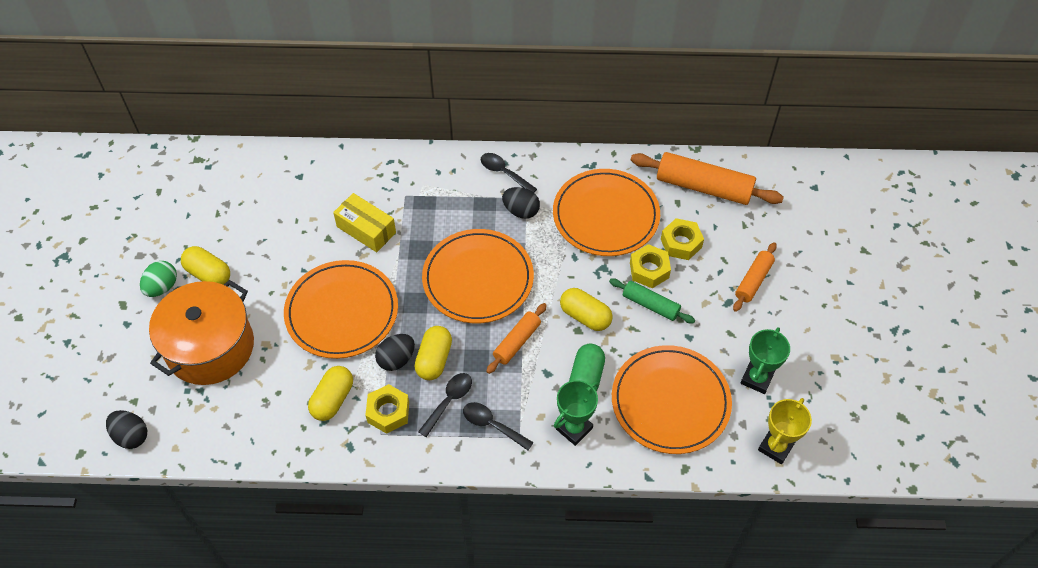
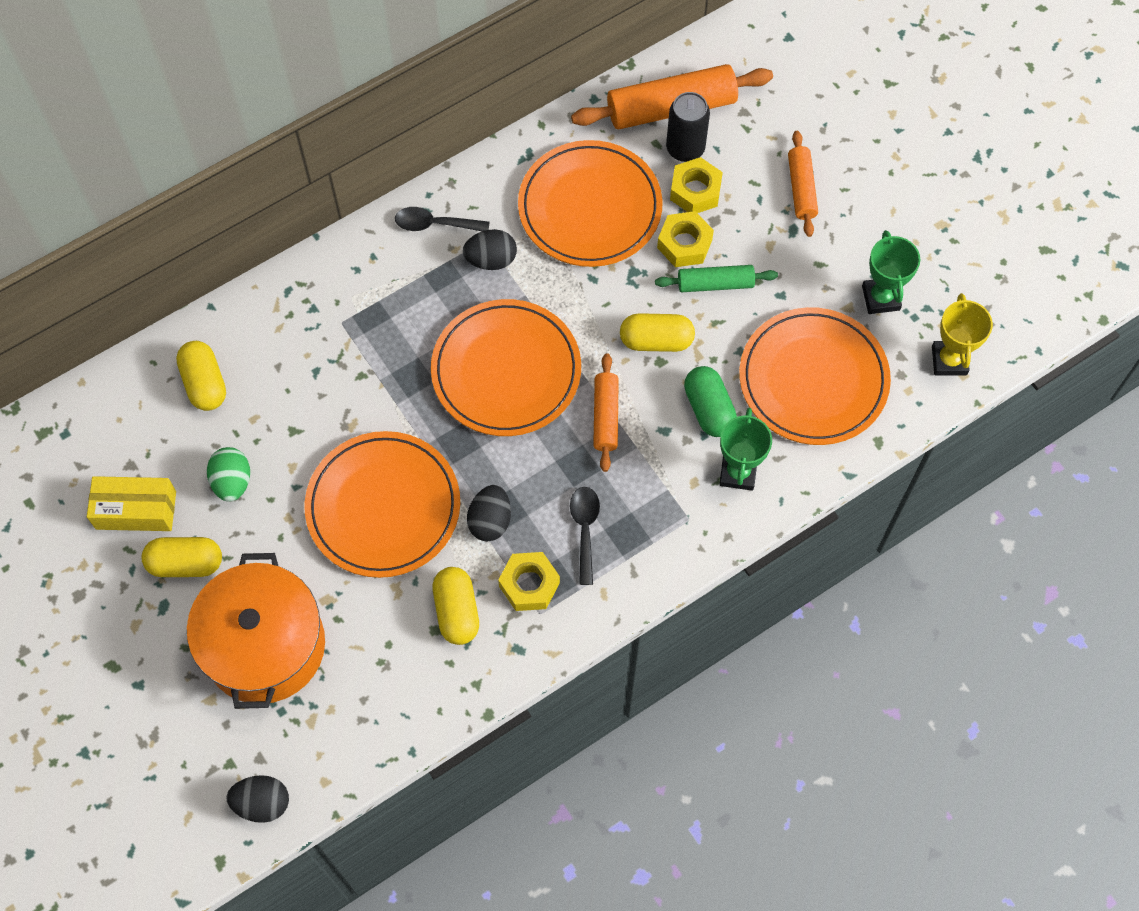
camera: 35 degrees left, 10 degrees up
green egg [140,261,177,297] -> green egg moved to [207,447,250,502]
yellow box [333,193,396,252] -> yellow box moved to [87,476,176,531]
yellow capsule [414,326,452,380] -> yellow capsule moved to [176,341,226,411]
black spoon [463,402,534,450] -> none
none -> black can [666,92,710,162]

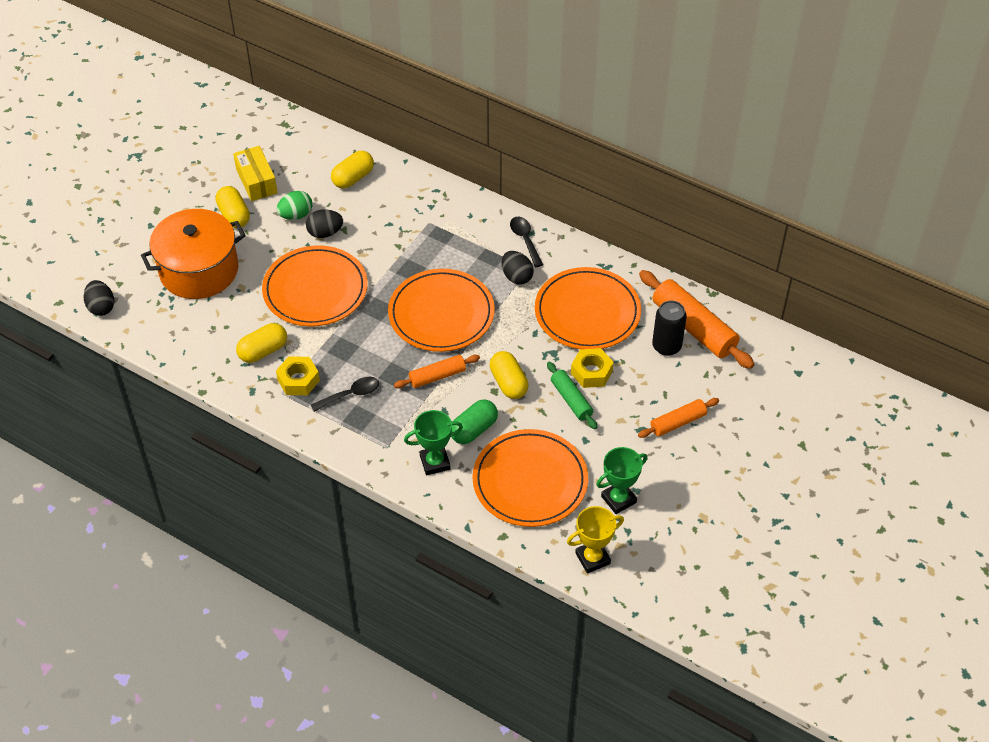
camera: 65 degrees right, 15 degrees down
black egg [467,485,511,541] -> black egg moved to [306,209,343,238]
yellow nut [670,157,723,213] -> none

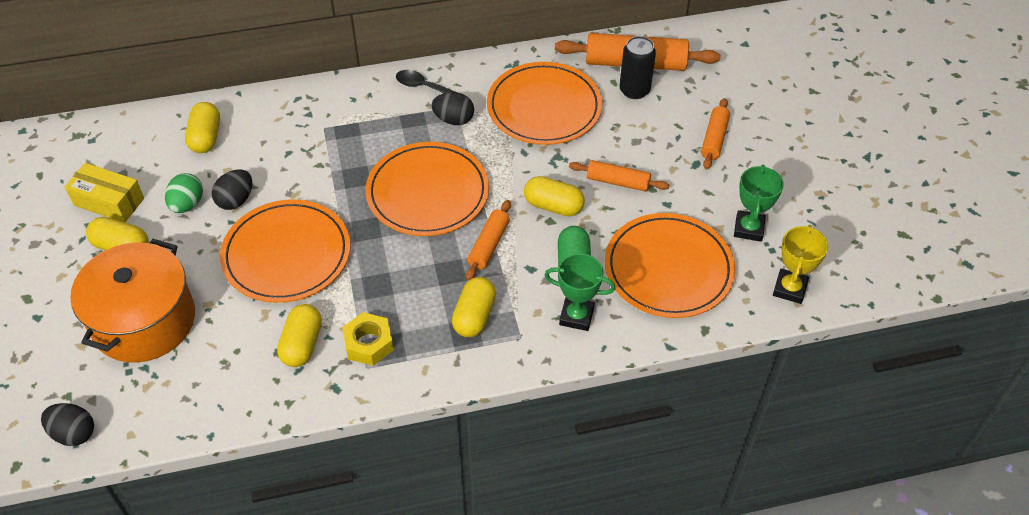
camera: 45 degrees left, 0 degrees up
black spoon [311,377,379,412] -> none
green trophy [404,410,463,475] -> green trophy turned 75 degrees clockwise [544,253,616,331]
green rolling pin [547,362,598,429] -> orange rolling pin [569,160,669,192]
yellow nut [571,348,614,388] -> none
none -> yellow capsule [452,277,496,337]

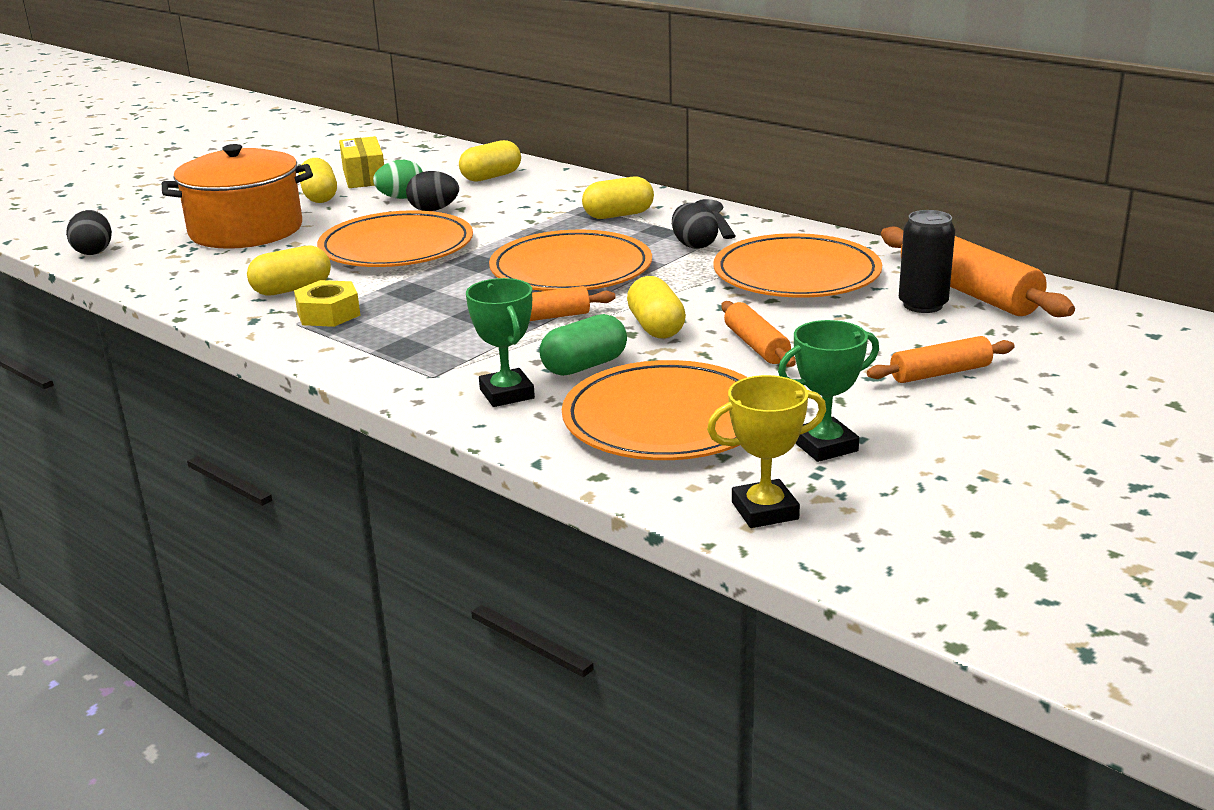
camera: 55 degrees right, 25 degrees down
yellow capsule [452,277,496,337] -> yellow capsule moved to [582,177,654,219]

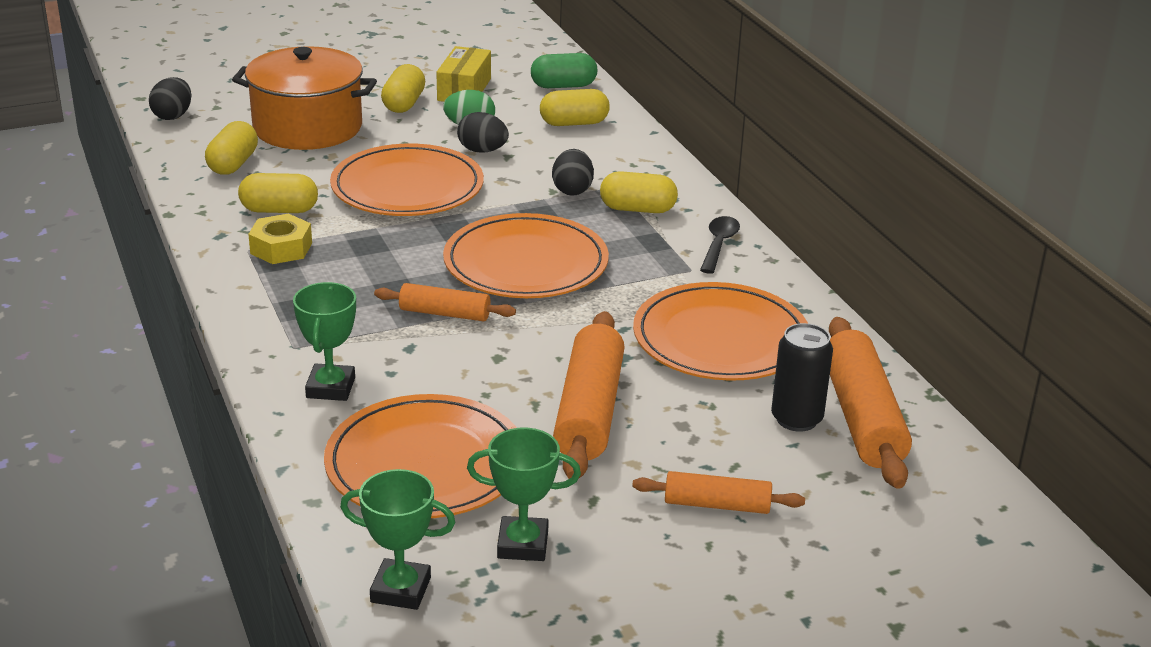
camera: 25 degrees right, 5 degrees up
green capsule [539,314,627,376] -> green capsule moved to [531,53,597,88]
yellow capsule [627,276,686,338] -> yellow capsule moved to [205,121,258,175]
black egg [672,203,718,249] -> black egg moved to [552,149,594,196]
yellow trophy [707,375,826,528] -> green trophy [340,469,456,610]
orange rolling pin [721,301,796,367] -> orange rolling pin [553,311,625,479], size x1.76

